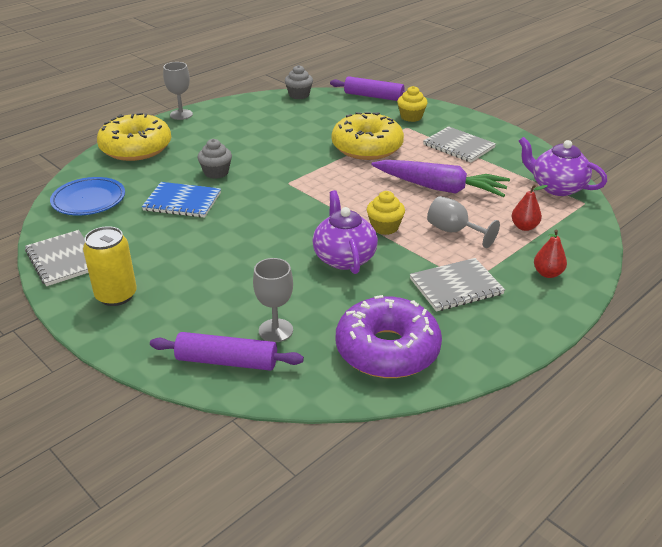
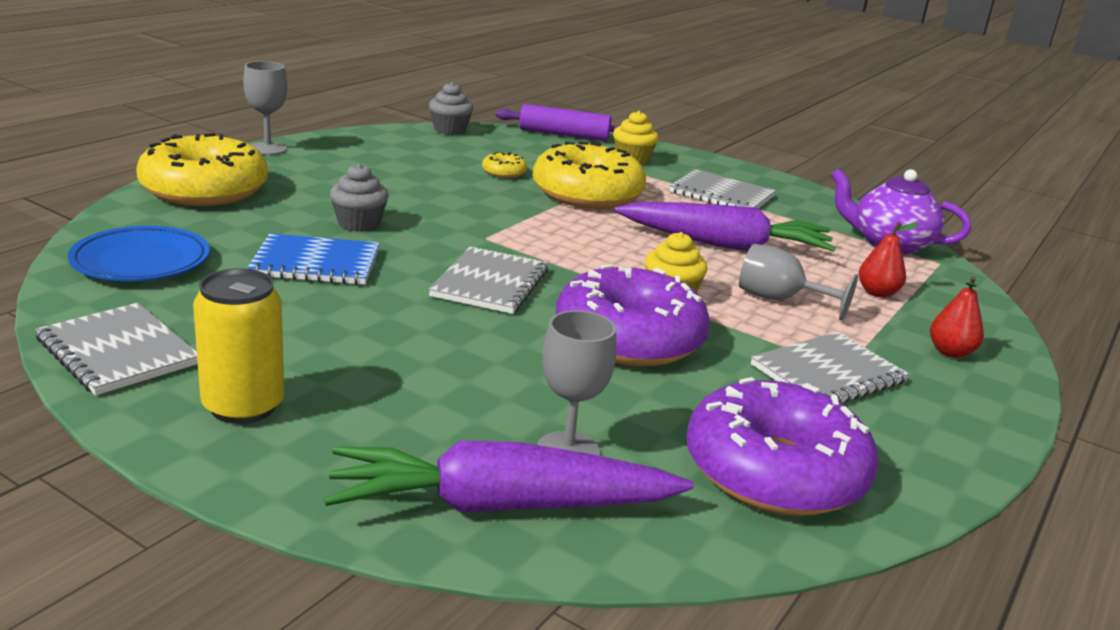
camera: 15 degrees left, 10 degrees down
purple rolling pin [150,332,304,371] -> purple carrot [324,441,694,512]
purple teapot [313,190,378,274] -> purple donut [556,264,710,367]
none -> grey notebook [429,247,548,314]
none -> yellow donut [482,152,527,178]

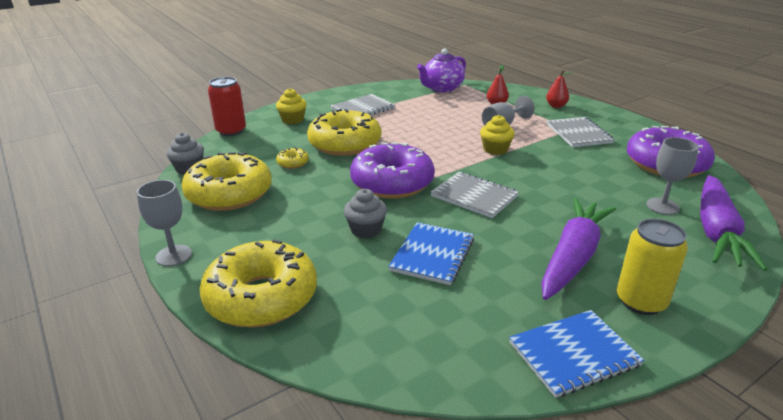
camera: 65 degrees left, 5 degrees up
grey notebook [35,303,198,395] -> blue notebook [509,310,644,398]
blue plate [68,226,210,281] -> none
purple rolling pin [496,104,621,141] -> red can [208,77,246,136]
purple donut [556,264,710,367] -> purple donut moved to [350,142,435,199]
purple carrot [615,202,836,251] -> purple carrot moved to [541,198,616,300]
none -> yellow donut [181,152,272,211]

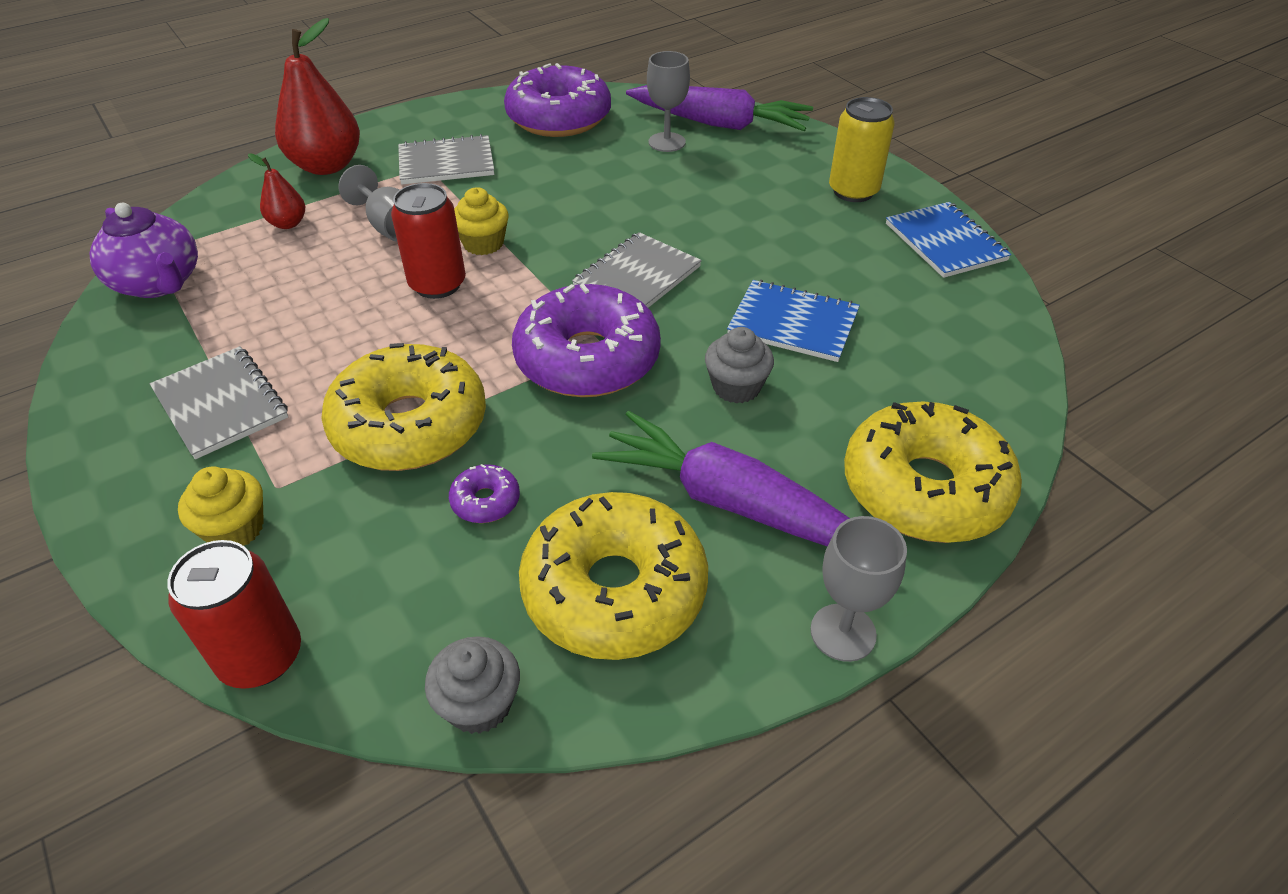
camera: 90 degrees left, 15 degrees up
yellow donut [276,147,309,169] -> purple donut [449,464,520,523]
purple carrot [541,198,616,300] -> purple carrot moved to [592,411,850,546]
red pear [546,70,572,108] -> red pear [275,18,360,175], size x2.02
none -> red can [391,183,466,299]

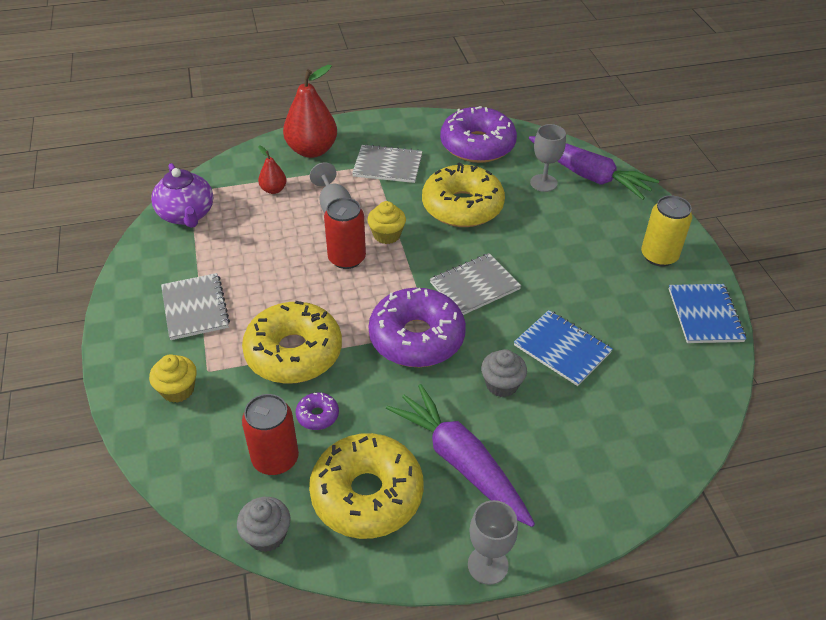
camera: 20 degrees right, 0 degrees up
red can [167,540,301,689] -> red can moved to [242,394,299,475]
yellow donut [844,401,1022,543] -> yellow donut moved to [422,162,505,227]

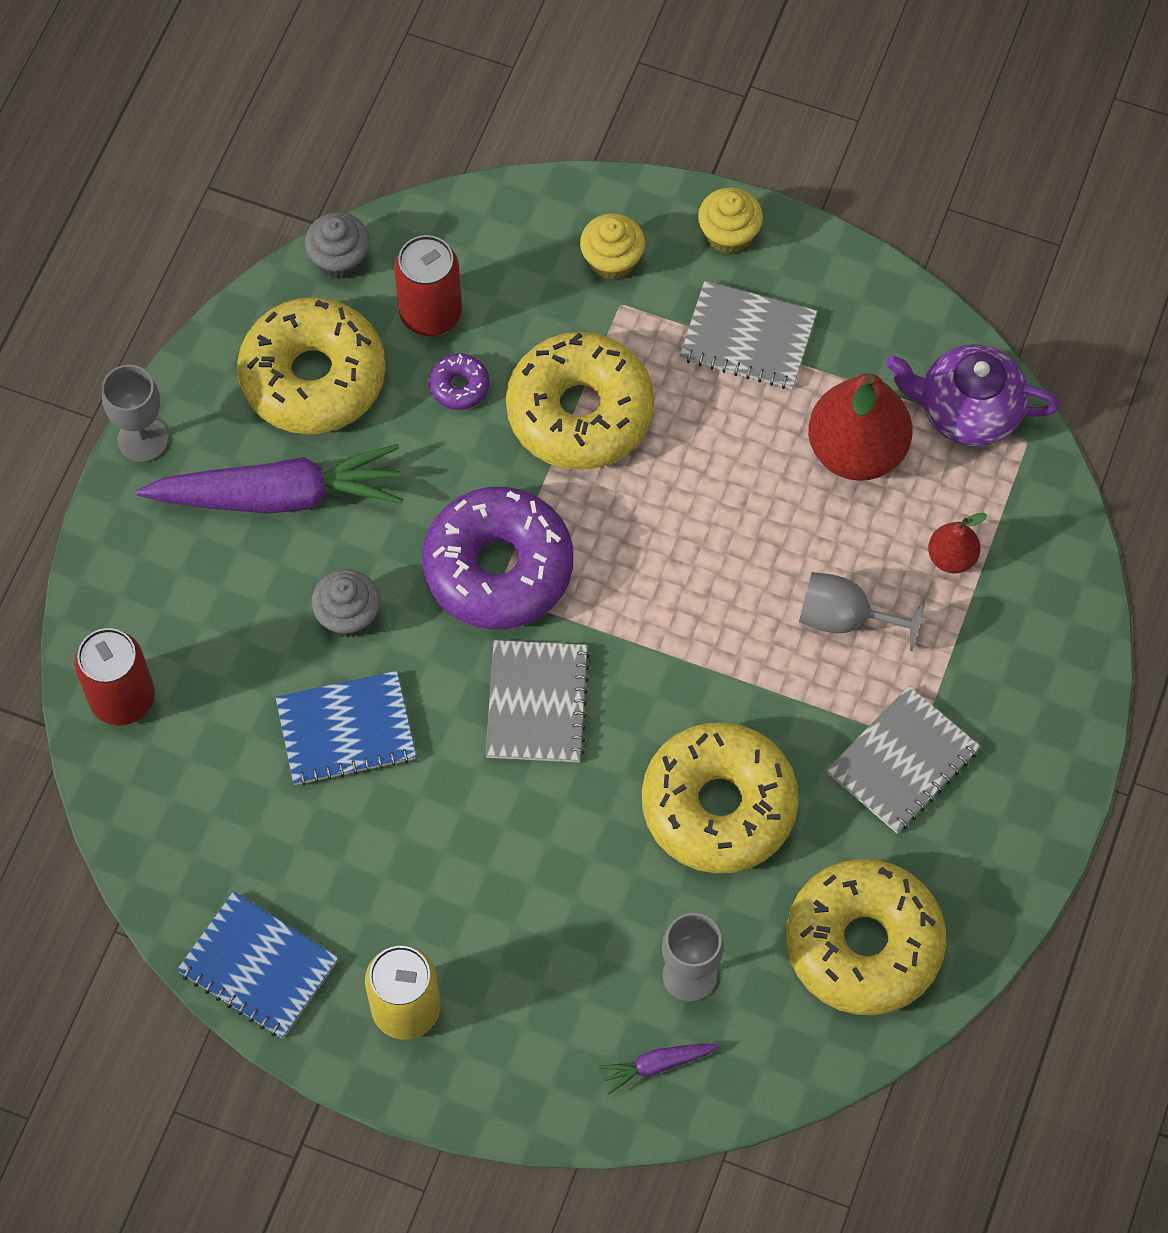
camera: 125 degrees right, 20 degrees up
red pear [283,65,337,158] -> red pear moved to [808,373,912,481]
red can [324,198,366,269] -> red can moved to [74,628,155,725]
yellow cupcake [367,201,406,244] -> yellow cupcake moved to [698,187,763,254]
purple donut [440,106,517,163] -> yellow donut [786,859,946,1015]
purple carrot [529,136,659,200] -> purple carrot [599,1044,719,1094], size x0.43

